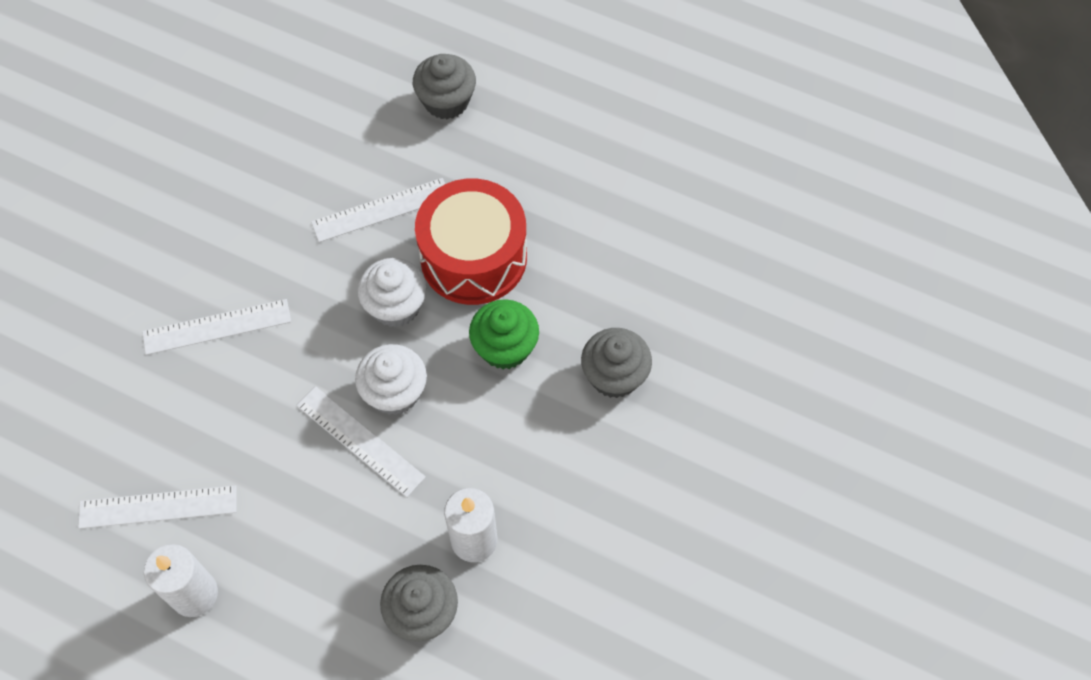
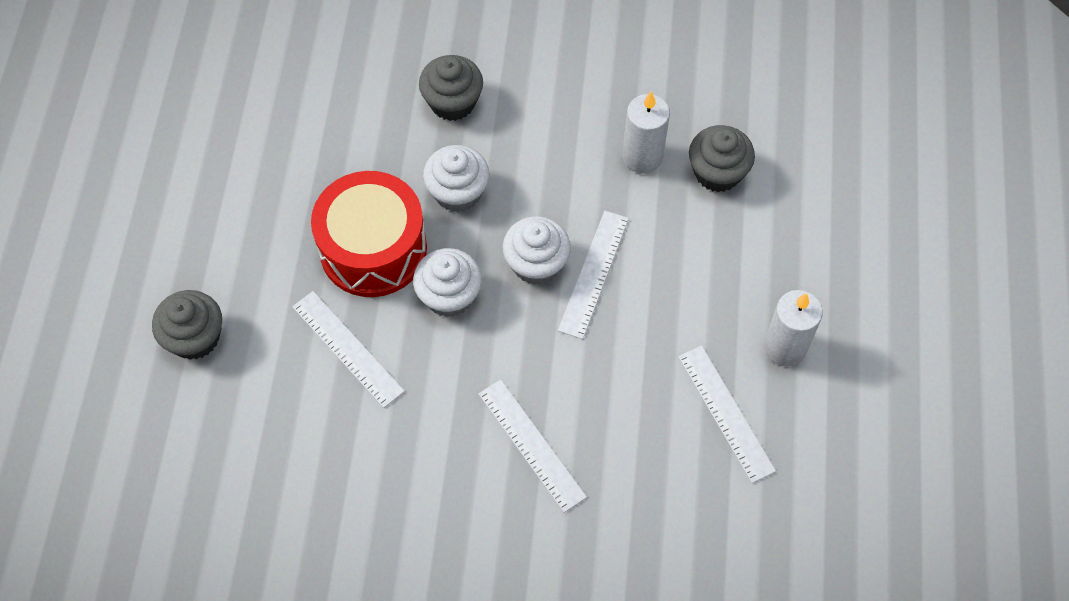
camera: 110 degrees left, 0 degrees up
green cupcake [469,299,539,369] -> white cupcake [423,145,490,212]

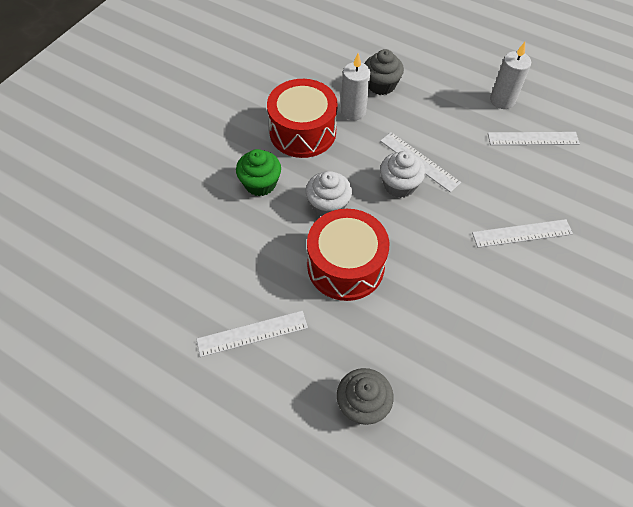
camera: 65 degrees left, 5 degrees down
white ruler [292,291,405,408] -> white ruler moved to [196,311,308,357]
white cupcake [413,248,482,317] -> none
grey cupcake [419,55,483,121] -> green cupcake [236,149,281,196]
none -> red drum [267,79,338,158]

